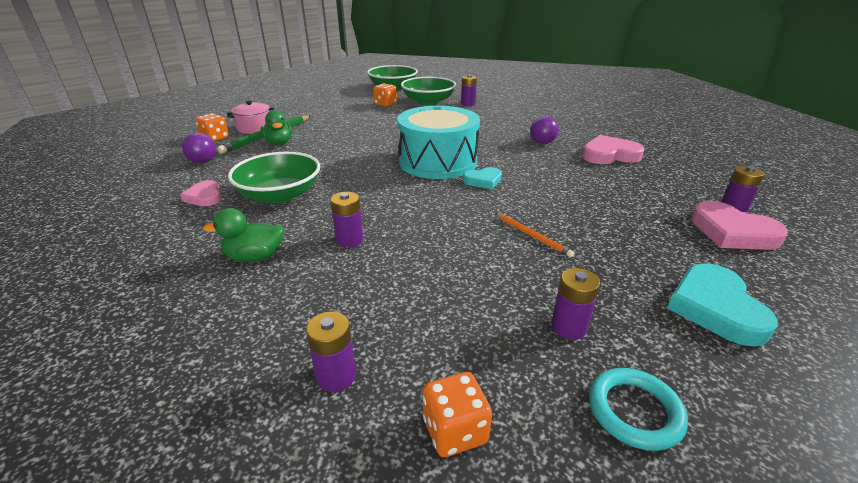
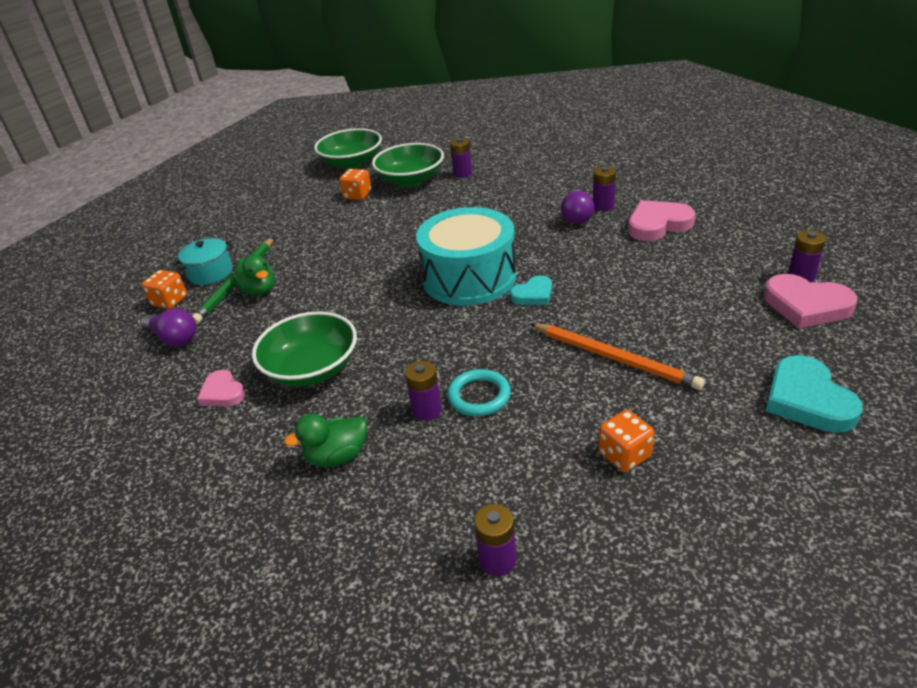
camera: 10 degrees left, 5 degrees up
pink pot [227,101,274,134] -> turquoise pot [173,238,234,285]
orange dice [423,372,492,457] -> orange dice moved to [598,410,655,472]
orange pencil [495,213,574,257] -> orange pencil [530,323,705,390], size x1.77
purple battery [551,268,600,340] -> purple battery moved to [593,166,616,211]
turquoise ring [589,368,688,451] -> turquoise ring moved to [447,369,511,416]

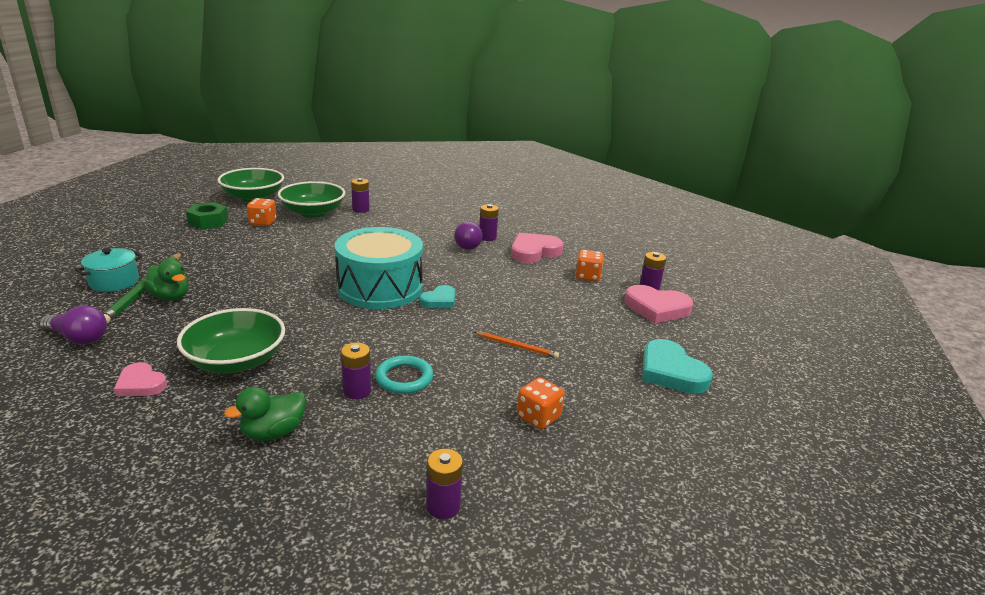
camera: 20 degrees left, 10 degrees down
orange dice [142,270,187,309] -> orange dice moved to [576,250,604,282]
orange pencil [530,323,705,390] -> orange pencil [474,332,559,358], size x0.56
none -> green nut [186,202,229,229]

